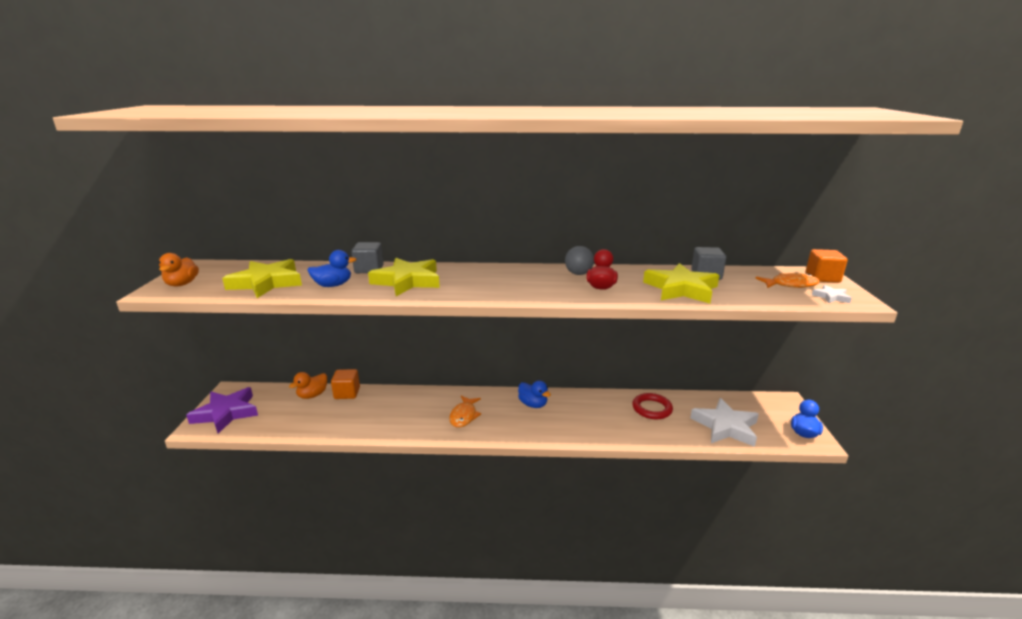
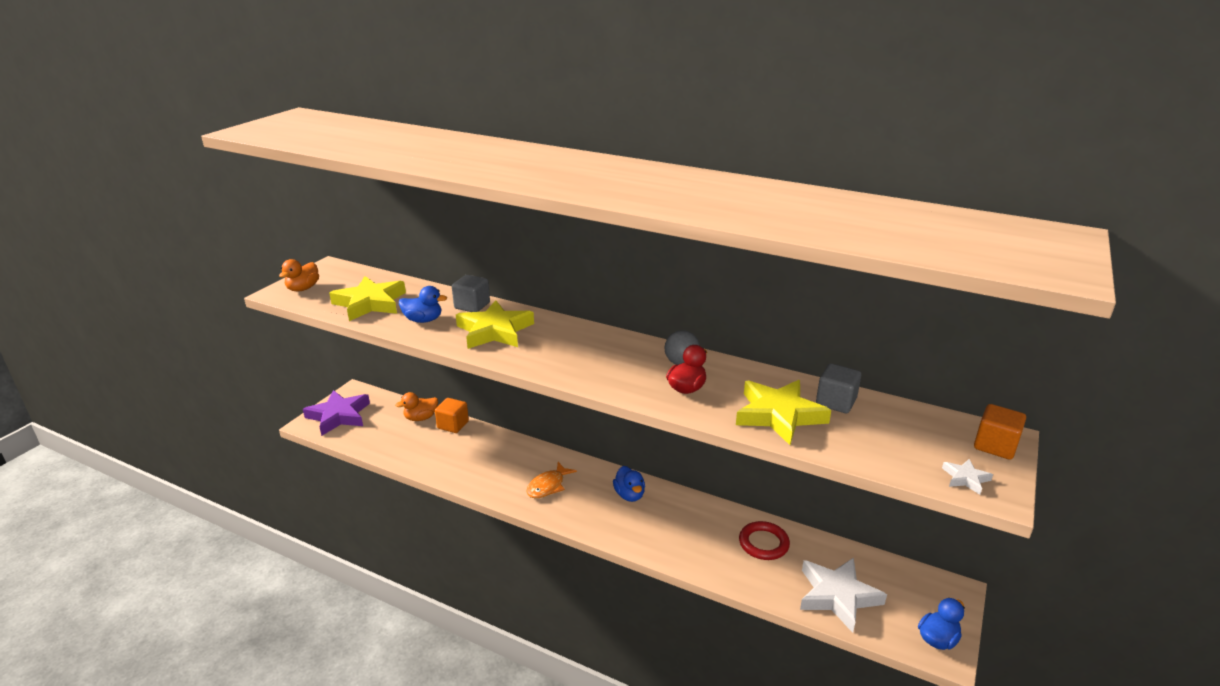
camera: 25 degrees right, 5 degrees up
orange fish [755,273,820,288] -> none

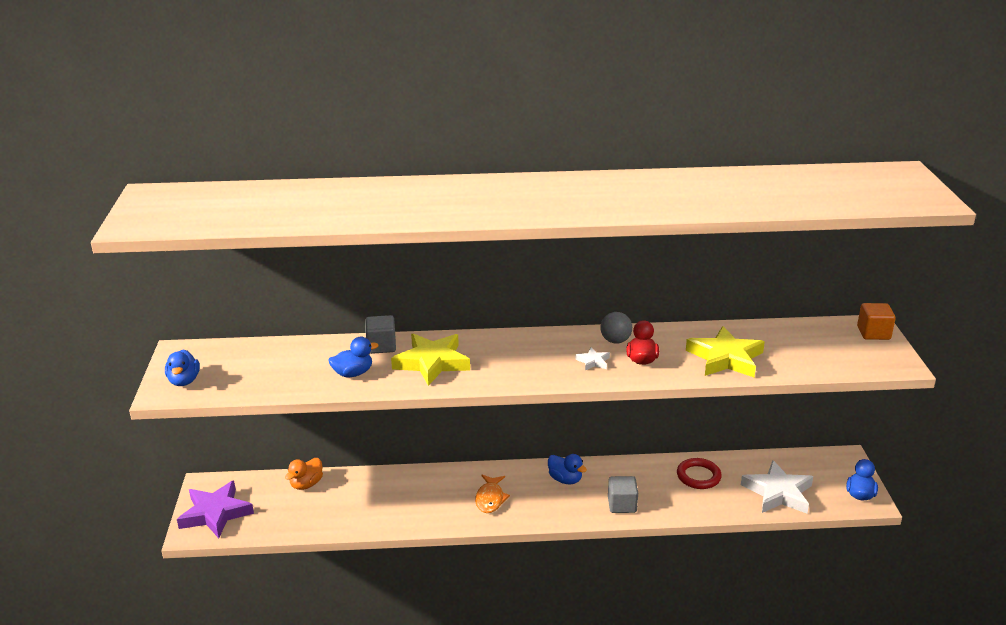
camera: 30 degrees left, 0 degrees up
orange duck [279,259,319,291] -> blue duck [165,350,200,386]
yellow star [329,276,406,321] -> none
orange cube [435,398,469,433] -> none
grey cube [816,364,861,413] -> grey cube moved to [608,476,638,513]
white star [942,459,993,495] -> white star moved to [575,347,610,370]

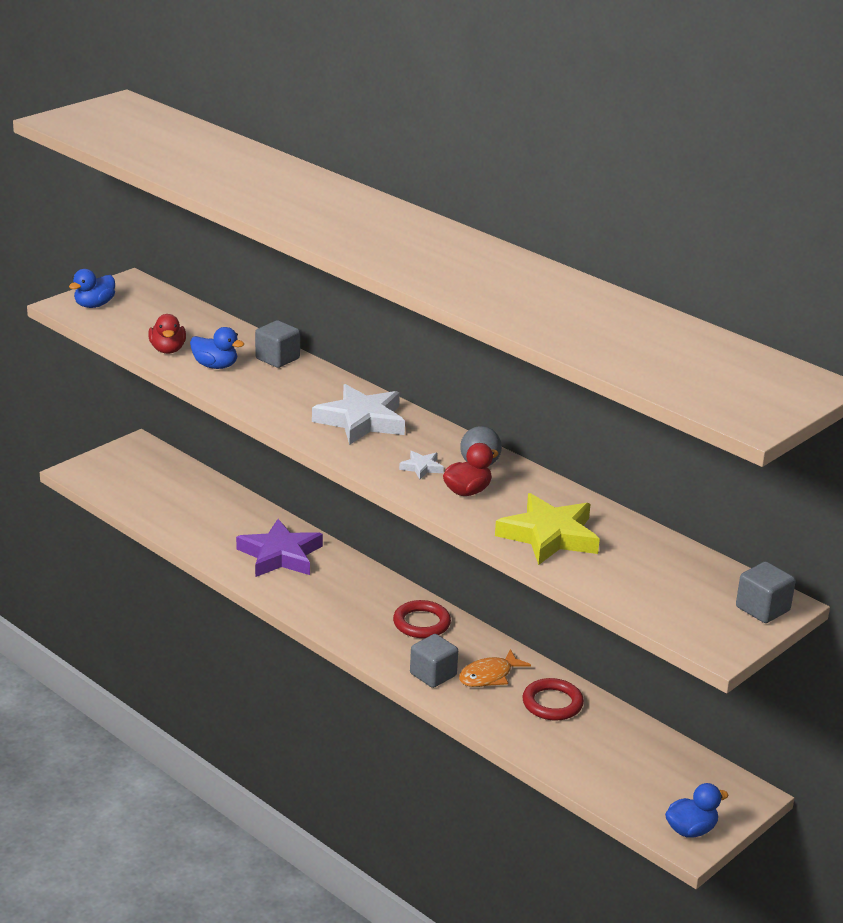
camera: 45 degrees right, 0 degrees up
purple star [177,480,254,538] -> purple star moved to [236,519,323,577]
orange duck [285,458,323,490] -> none
yellow star [391,334,470,386] -> none
orange fish [475,475,510,513] -> orange fish moved to [459,649,531,687]
blue duck [548,454,587,484] -> red ring [393,600,451,638]
white star [741,460,813,514] -> white star moved to [312,384,405,445]
orange cube [857,303,896,340] -> grey cube [736,562,796,623]
none -> red duck [148,314,186,354]

